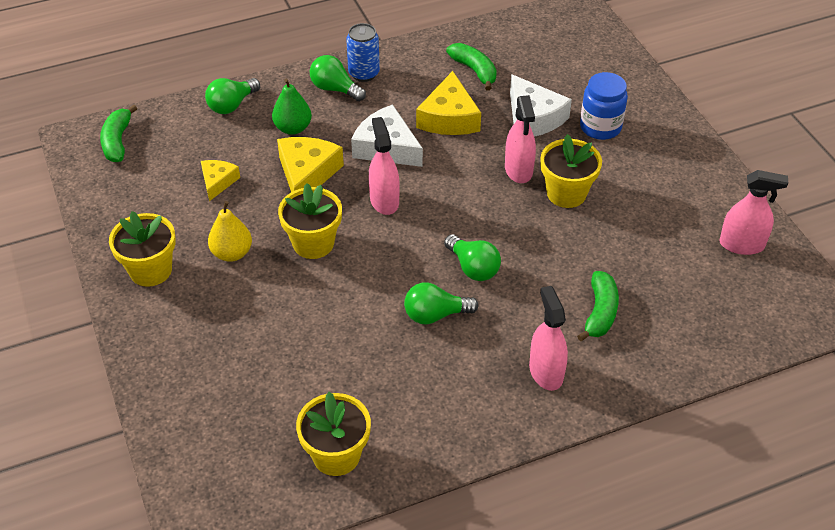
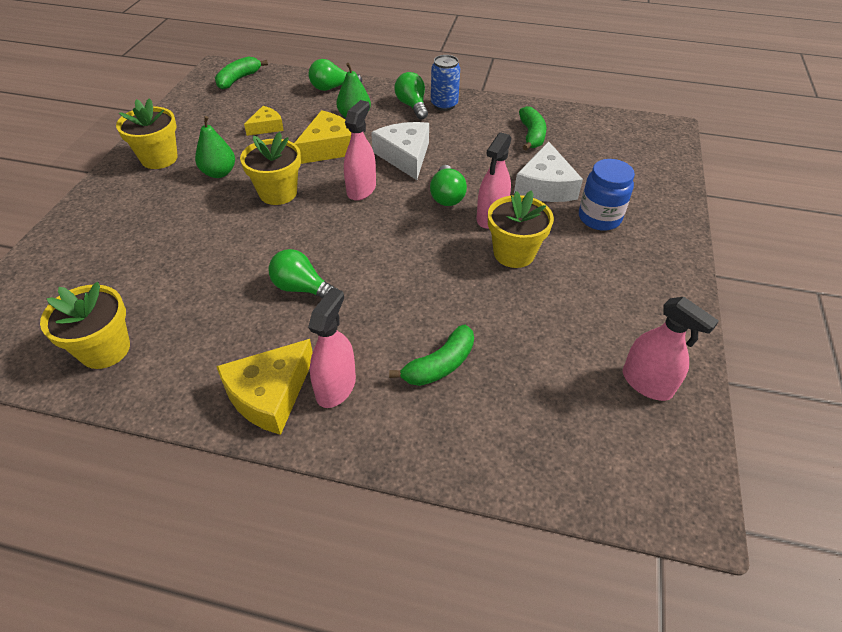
camera: 35 degrees right, 0 degrees up
yellow pear [208,201,252,262] -> green pear [195,116,235,178]
yellow cheese [416,71,481,135] -> yellow cheese moved to [216,339,313,435]
green light bulb [444,234,501,281] -> green light bulb moved to [430,165,467,206]

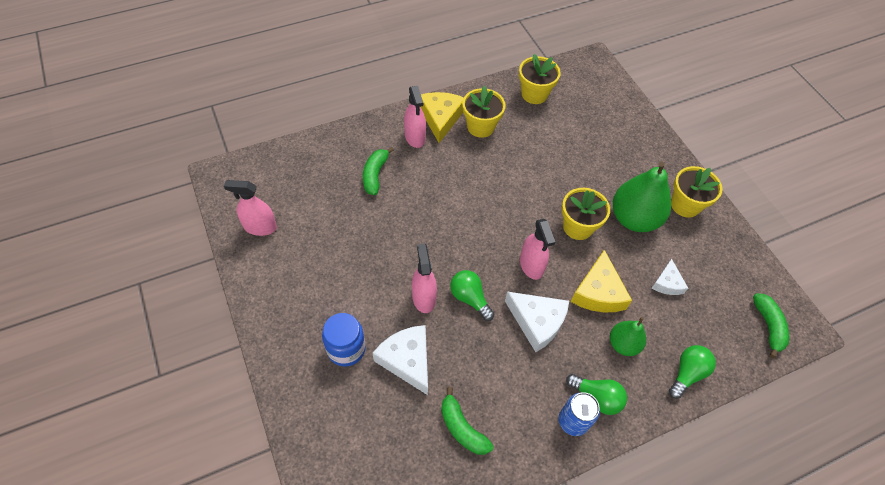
camera: 140 degrees right, 10 degrees up
green pear [195,116,235,178] -> green pear [613,162,671,232], size x1.77
yellow cheese [244,106,284,136] -> white cheese [652,259,688,295]
green light bulb [268,249,338,298] -> none
yellow flower pot [488,190,554,268] -> yellow flower pot moved to [462,86,506,138]

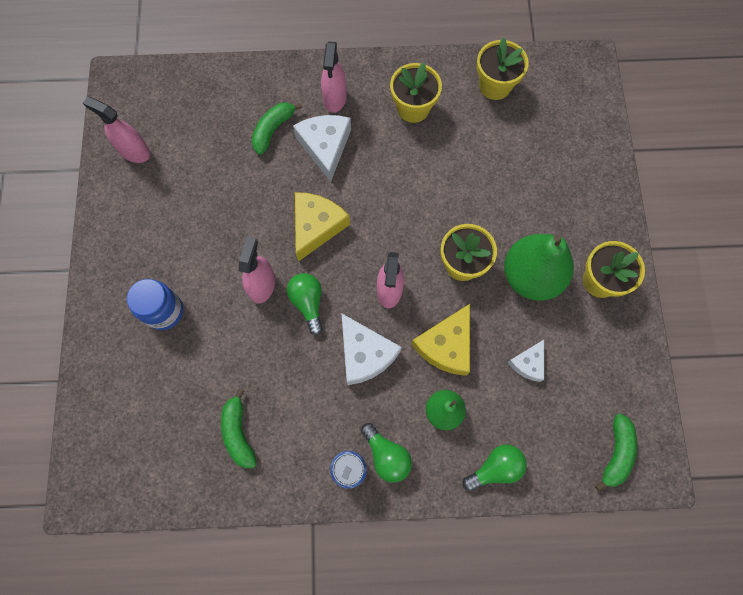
camera: 25 degrees right, 15 degrees up
white cheese [373,325,428,395] -> white cheese moved to [293,115,351,182]
yellow cheese [421,92,464,143] -> yellow cheese moved to [295,192,350,262]

